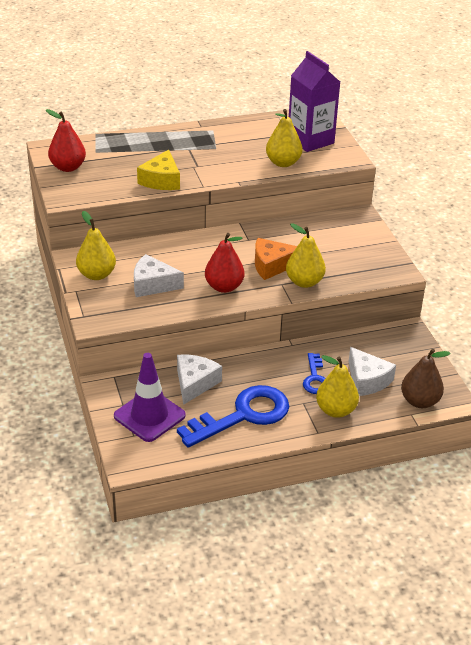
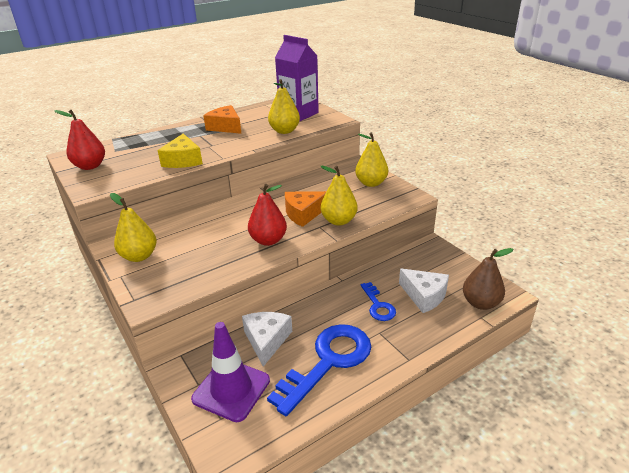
camera: 15 degrees left, 5 degrees down
white cheese [134,254,184,297] -> none
yellow pear [316,355,359,418] -> yellow pear moved to [355,132,388,187]
none -> orange cheese [204,105,241,134]

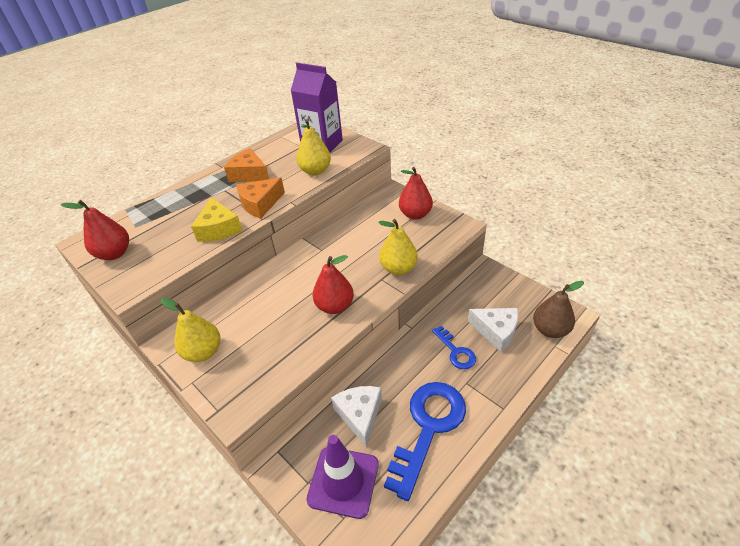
camera: 10 degrees left, 10 degrees up
orange cheese [285,191,326,227] -> orange cheese moved to [236,178,285,218]
yellow pear [355,132,388,187] -> red pear [399,167,433,220]

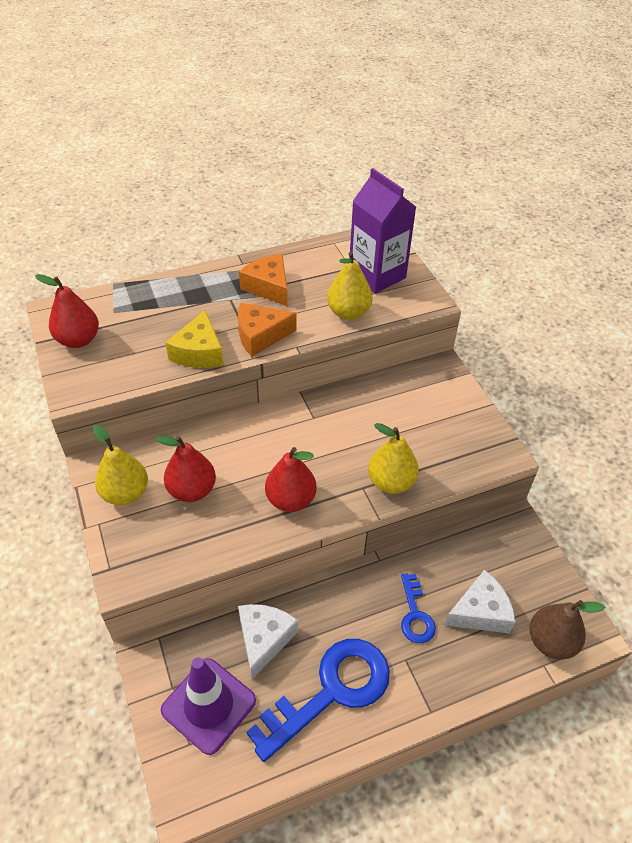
camera: 20 degrees right, 5 degrees up
red pear [399,167,433,220] -> red pear moved to [155,436,216,502]
white cheese [468,308,518,352] -> white cheese turned 75 degrees counterclockwise [444,570,515,633]

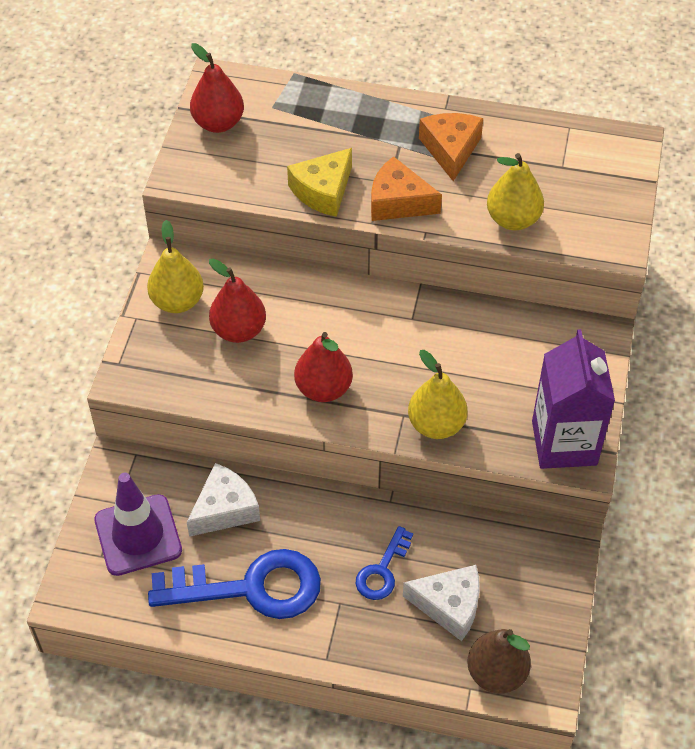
camera: 35 degrees right, 5 degrees up
purple carton [349,168,416,294] -> purple carton moved to [532,329,615,469]

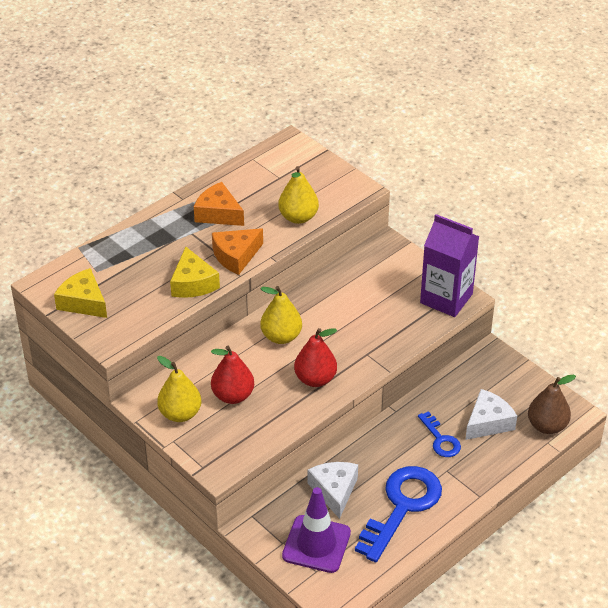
camera: 55 degrees left, 10 degrees down
red pear [190,43,244,133] -> yellow cheese [54,268,107,318]
yellow pear [408,350,468,439] -> yellow pear moved to [260,286,302,344]

